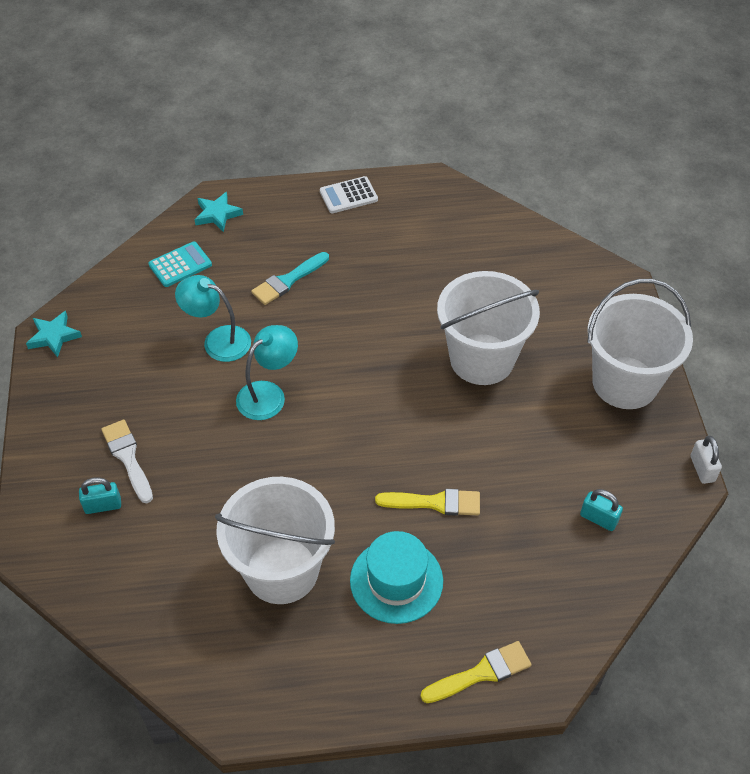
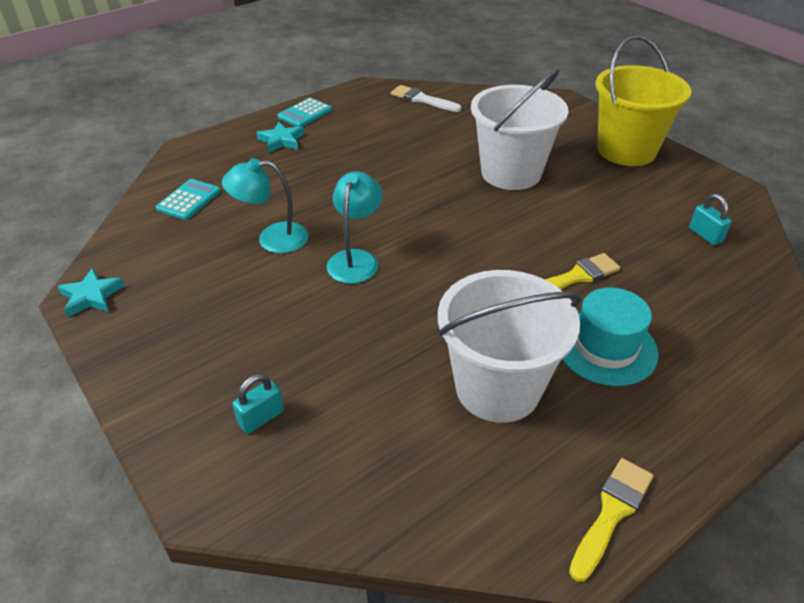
camera: 30 degrees left, 10 degrees down
white brush [101,419,153,503] -> white brush moved to [391,85,462,112]
turquoise star [194,192,243,232] -> turquoise star moved to [257,122,304,152]
turquoise brush [251,252,329,305] -> none
white calculator [320,176,378,213] -> turquoise calculator [278,98,332,127]
yellow brush [420,641,532,703] -> yellow brush moved to [569,458,654,582]
turquoise padlock [580,489,623,531] -> turquoise padlock turned 60 degrees clockwise [689,194,732,245]
white bucket [588,279,693,409] -> yellow bucket [595,35,691,166]
white padlock [690,436,722,484] -> none

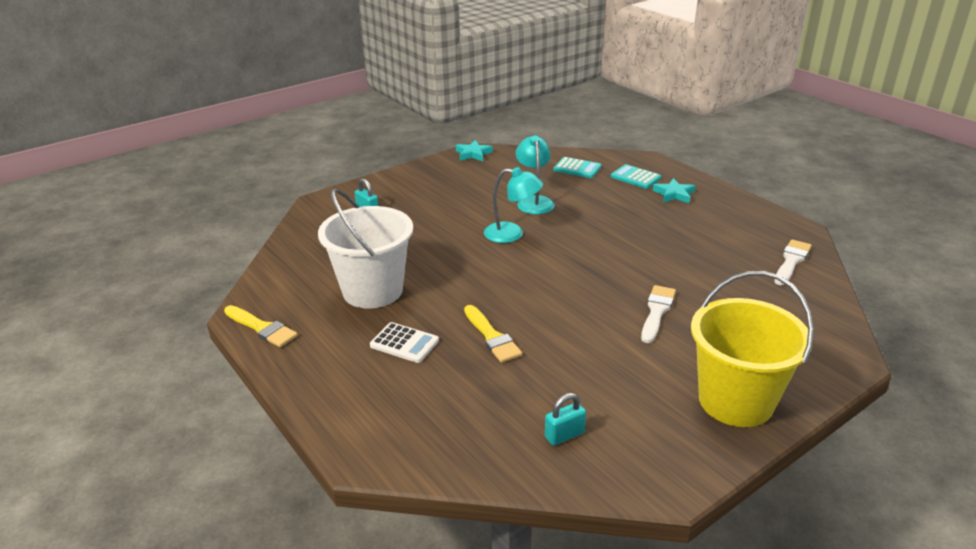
camera: 90 degrees right, 10 degrees down
turquoise calculator [278,98,332,127] -> turquoise calculator moved to [611,164,661,189]
white bucket [471,68,568,190] -> white brush [641,285,676,343]
turquoise hat [562,287,659,386] -> white calculator [370,322,439,363]

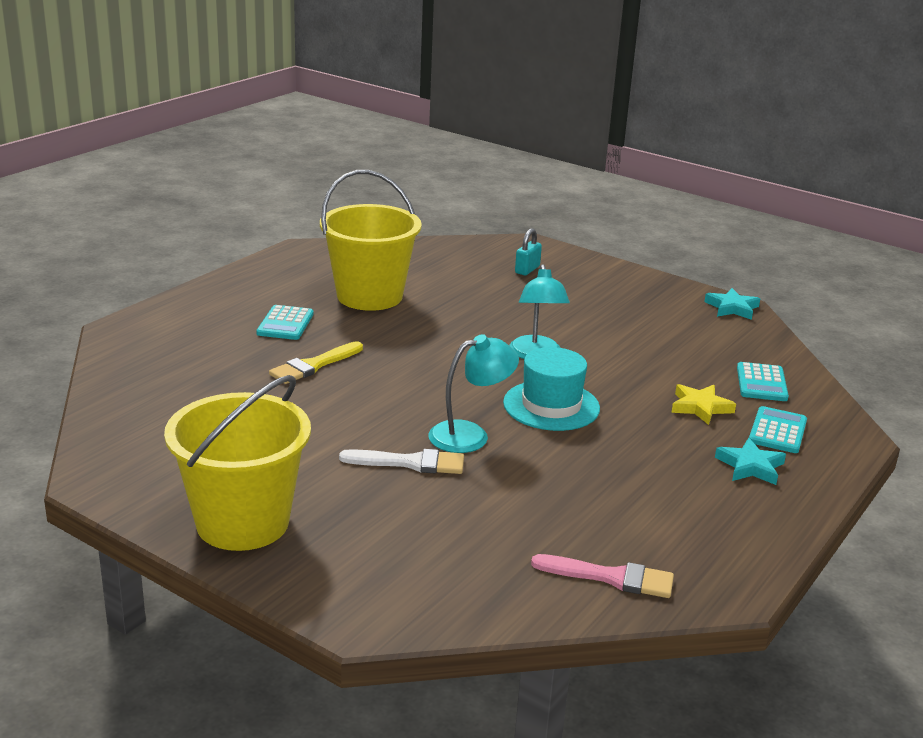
camera: 70 degrees right, 5 degrees down
yellow brush [224,305,298,347] -> none
white bucket [318,189,413,308] -> yellow bucket [320,170,422,311]
white calculator [370,322,439,363] -> turquoise calculator [256,305,314,340]
turquoise lamp [516,135,555,214] -> turquoise lamp moved to [428,334,519,453]
turquoise padlock [545,393,586,446] -> none
white brush [775,239,812,285] -> pink brush [531,554,674,598]
none -> turquoise hat [503,347,600,431]
none -> yellow star [671,384,736,425]

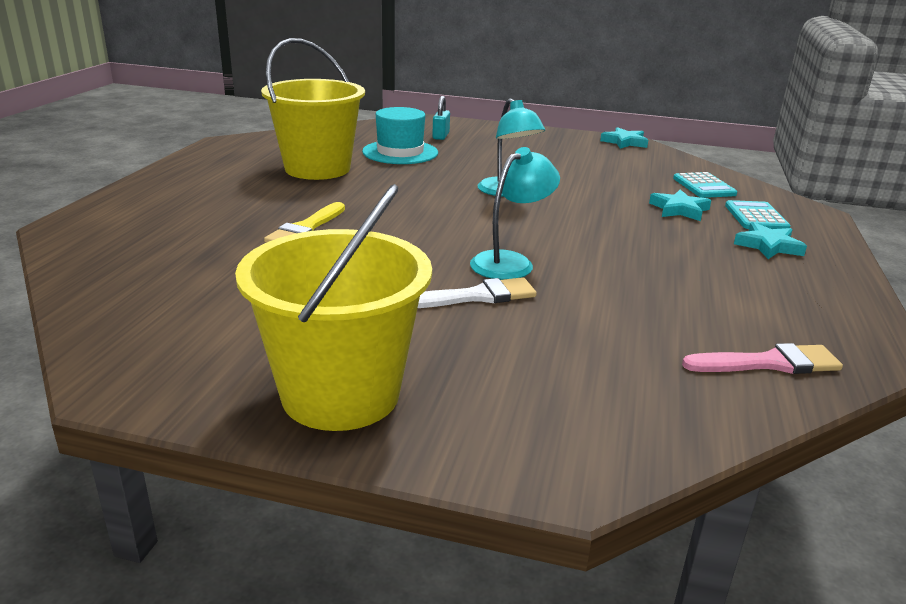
camera: 20 degrees left, 0 degrees up
turquoise calculator [256,305,314,340] -> none
turquoise hat [503,347,600,431] -> turquoise hat moved to [362,107,438,164]
yellow star [671,384,736,425] -> turquoise star [649,189,711,221]

